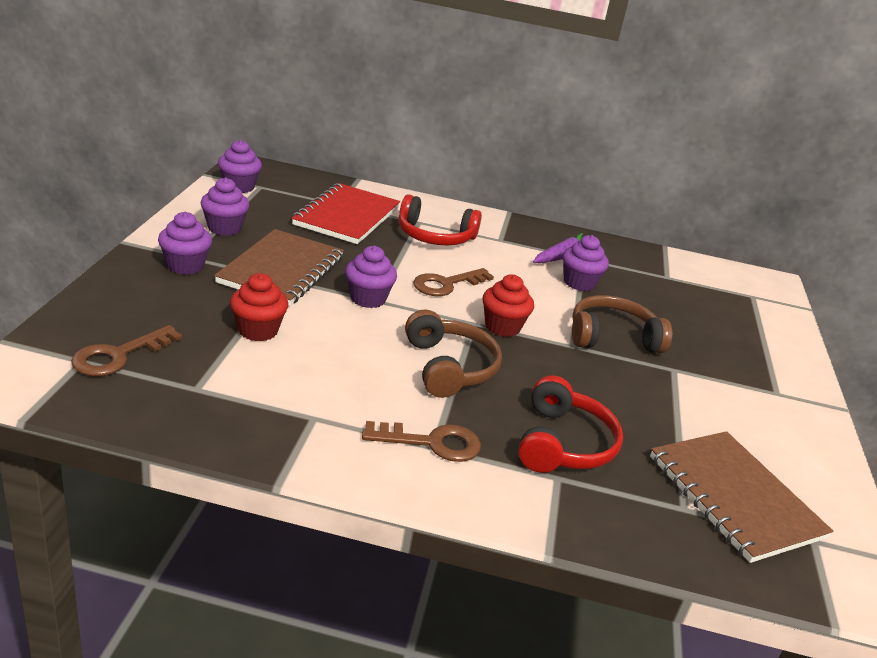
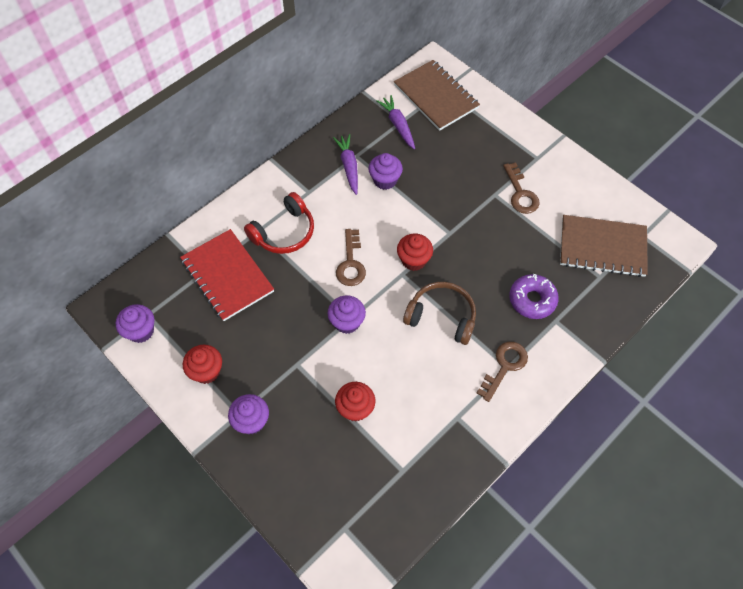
camera: 50 degrees left, 30 degrees up
brown key [71,325,182,376] -> brown key moved to [503,162,540,214]
purple cupcake [201,177,249,236] -> red cupcake [183,345,222,384]
brown notebook [214,229,344,306] -> brown notebook moved to [394,60,480,131]
red headphones [518,375,623,473] -> purple donut [509,274,559,319]
brown headphones [572,295,672,353] -> none
none -> purple carrot [376,95,415,149]

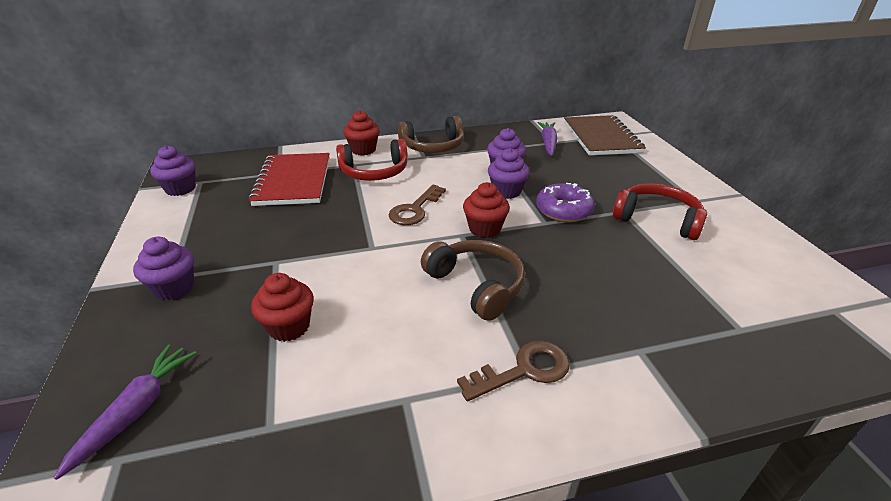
camera: 30 degrees right, 25 degrees down
red cupcake [183,345,222,384] -> red cupcake moved to [343,110,380,155]
purple cupcake [328,295,366,334] -> purple cupcake moved to [488,148,530,199]
purple carrot [333,134,358,195] -> purple carrot moved to [54,344,196,480]
brown key [503,162,540,214] -> red headphones [613,183,707,240]
purple donut [509,274,559,319] -> purple donut moved to [536,183,595,222]
brown notebook [560,215,648,277] -> none
none -> brown headphones [398,116,464,153]

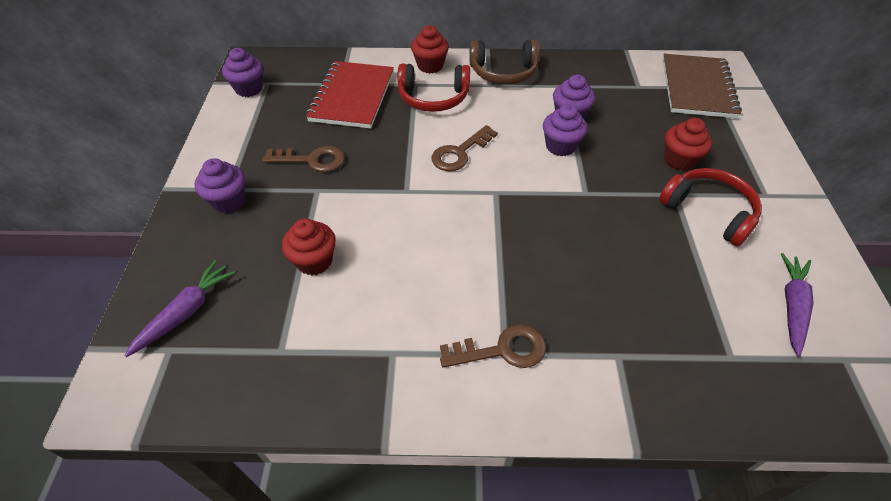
camera: 15 degrees right, 15 degrees up
brown headphones [421,240,525,321] -> none
red cupcake [463,182,510,238] -> red cupcake moved to [664,118,712,171]
purple donut [536,183,595,222] -> none
purple carrot [537,122,558,156] -> purple carrot moved to [781,253,814,357]
none -> brown key [262,146,345,172]

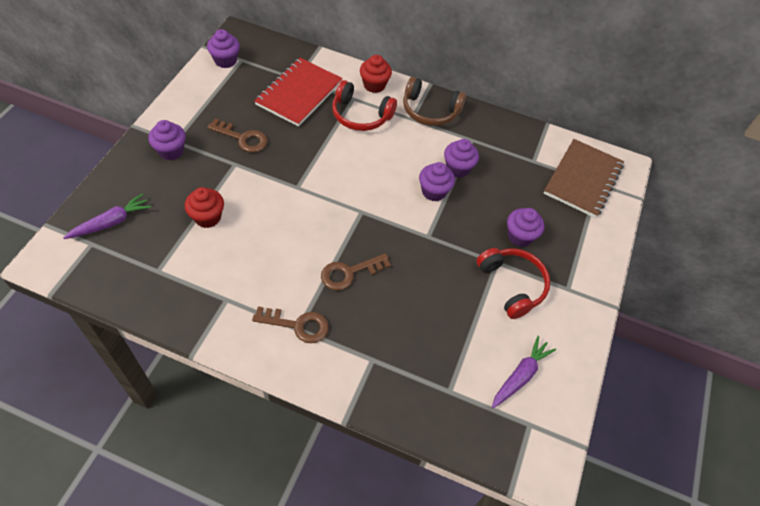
camera: 15 degrees right, 5 degrees up
brown key [431,125,498,171] -> brown key moved to [321,253,391,290]
red cupcake [664,118,712,171] -> purple cupcake [507,208,545,247]

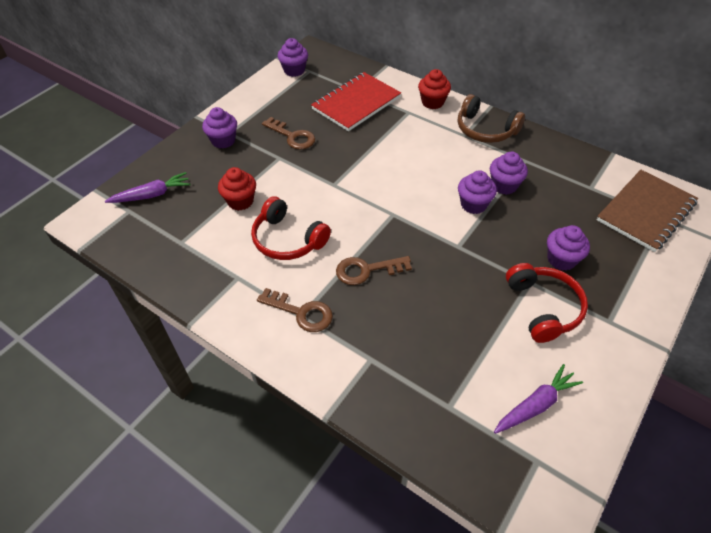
camera: 20 degrees right, 5 degrees down
red headphones [332,80,397,131] -> red headphones moved to [251,197,331,260]

